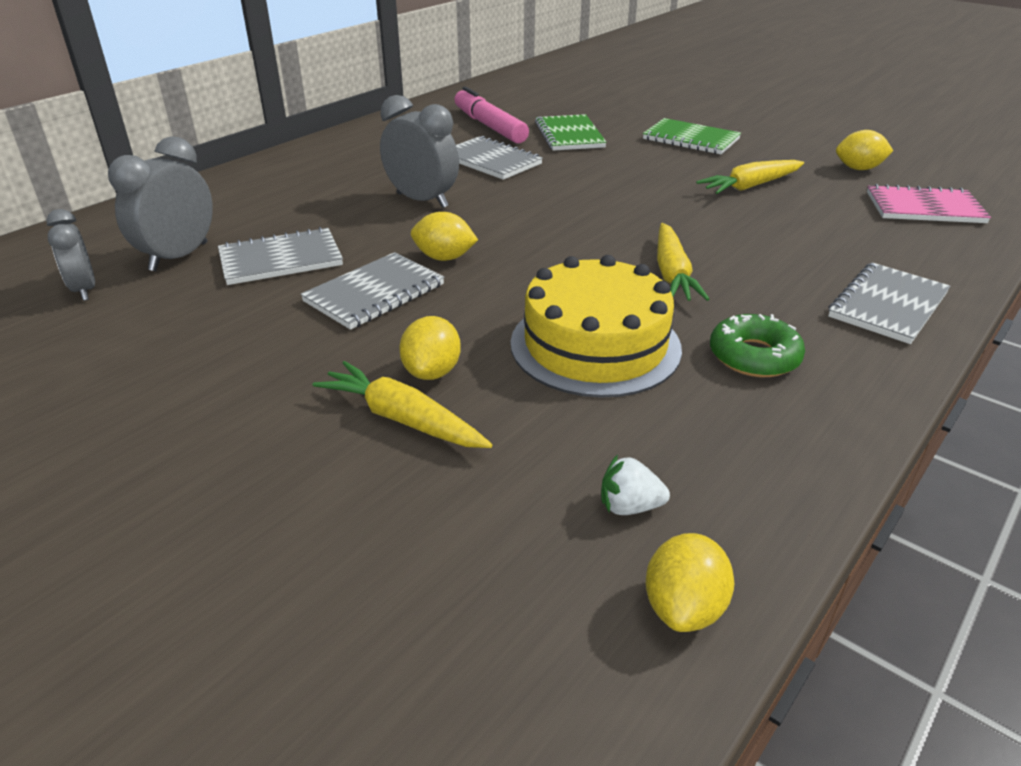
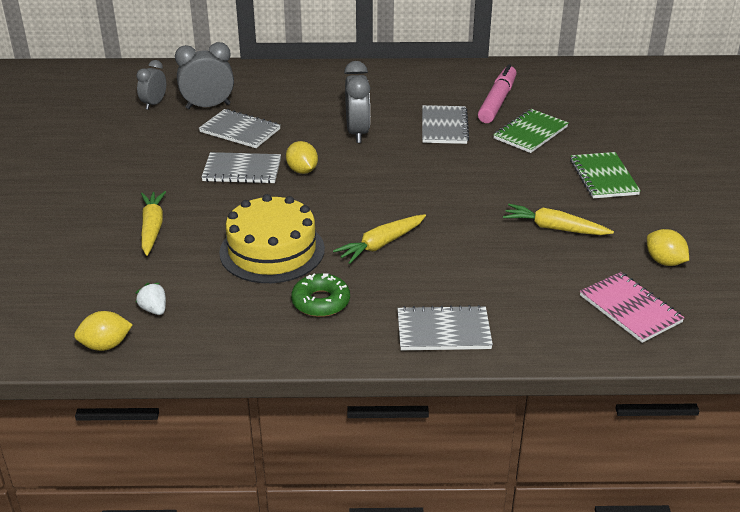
camera: 50 degrees right, 0 degrees up
yellow lemon [399,316,461,380] -> none

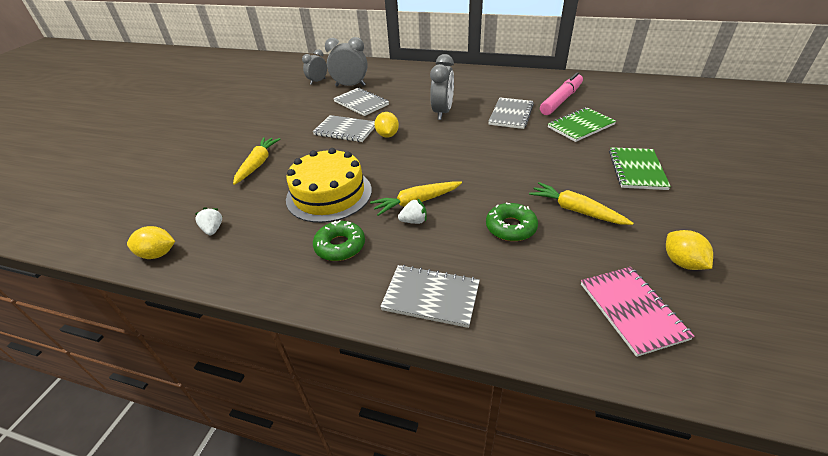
camera: 20 degrees right, 5 degrees up
none -> white strawberry [398,198,427,224]
none -> green donut [486,203,538,241]

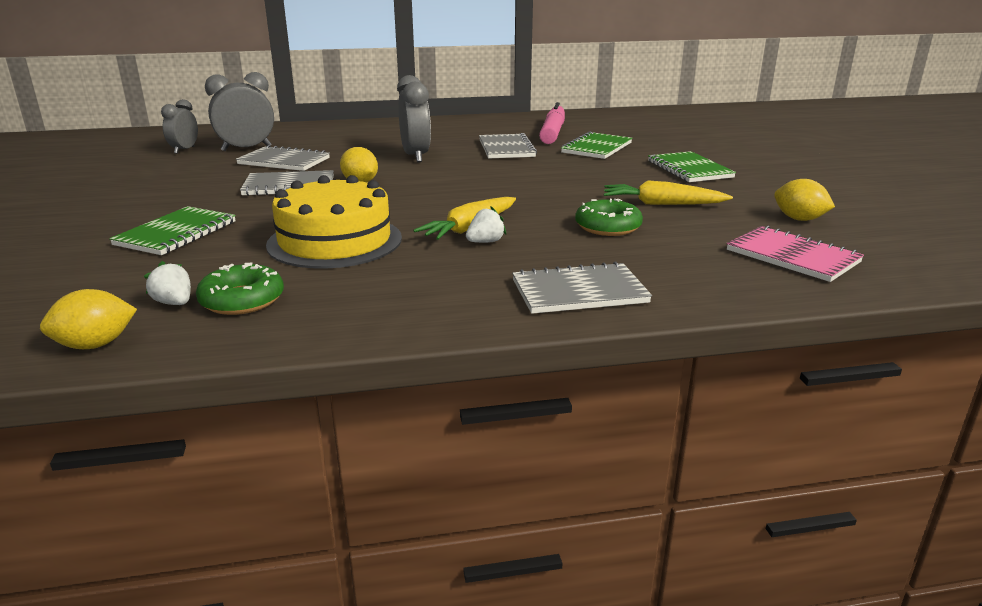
camera: 30 degrees left, 15 degrees down
yellow carrot [233,137,280,185] -> green notebook [109,206,236,255]
green donut [313,220,365,261] -> green donut moved to [196,263,284,315]

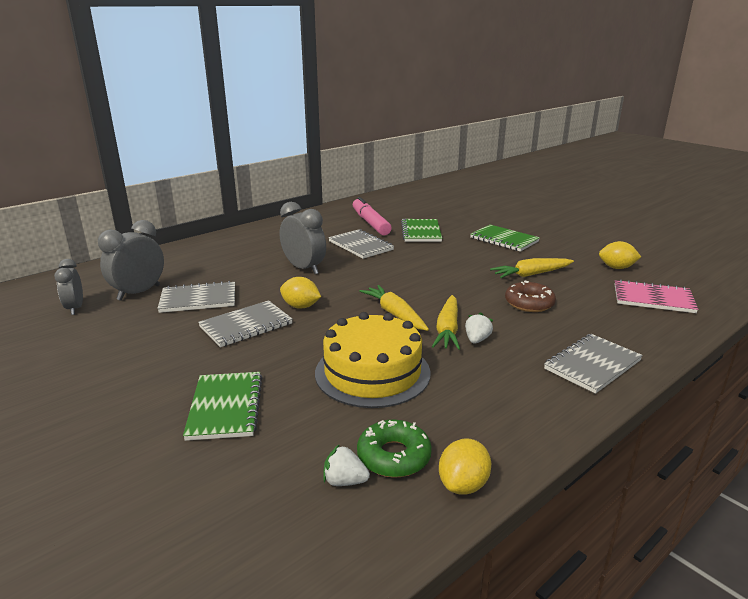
camera: 30 degrees left, 0 degrees up
yellow lemon [40,289,137,349] -> yellow lemon moved to [439,439,491,495]
green donut [575,199,643,236] -> brown donut [505,281,556,312]
none -> yellow carrot [359,285,429,331]

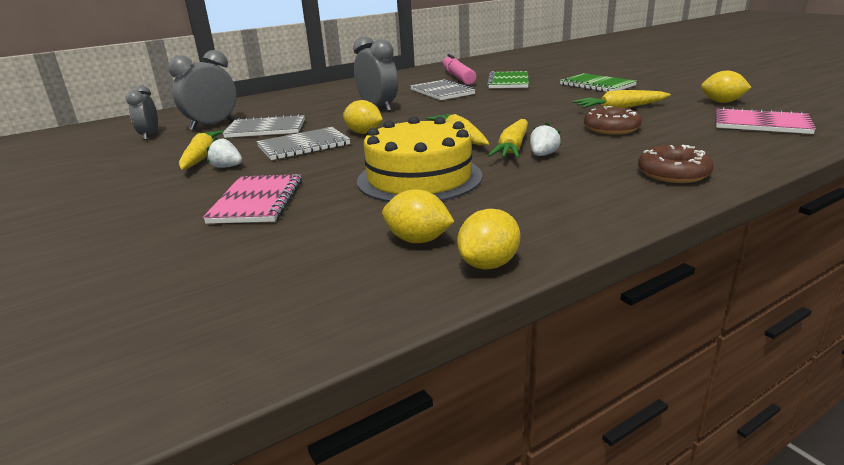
camera: 10 degrees right, 0 degrees up
green notebook [183,372,263,441] -> pink notebook [203,174,302,224]
white strawberry [323,444,370,486] -> white strawberry moved to [207,137,242,168]
green donut [357,420,432,478] -> yellow lemon [382,189,455,243]
grey notebook [544,334,643,394] -> brown donut [638,145,714,183]
none -> yellow carrot [179,131,224,170]

